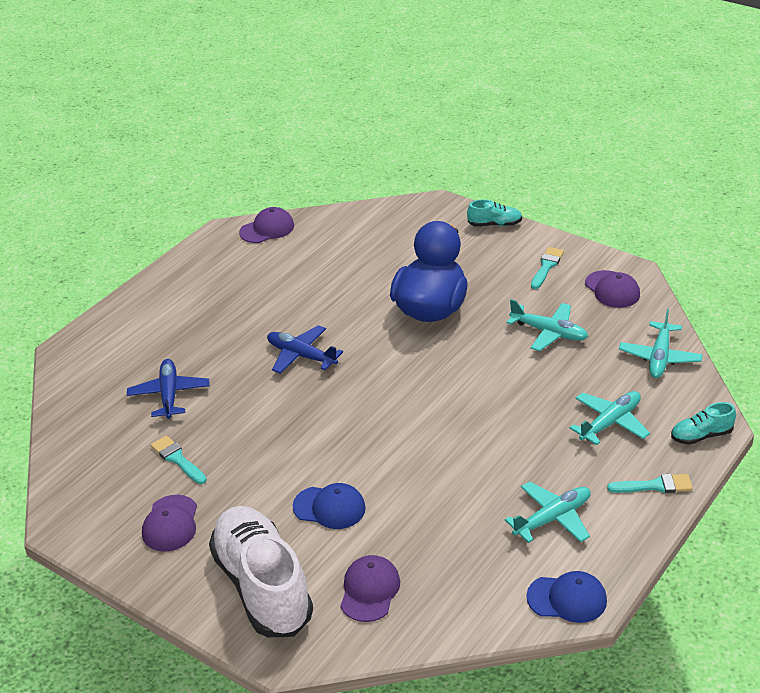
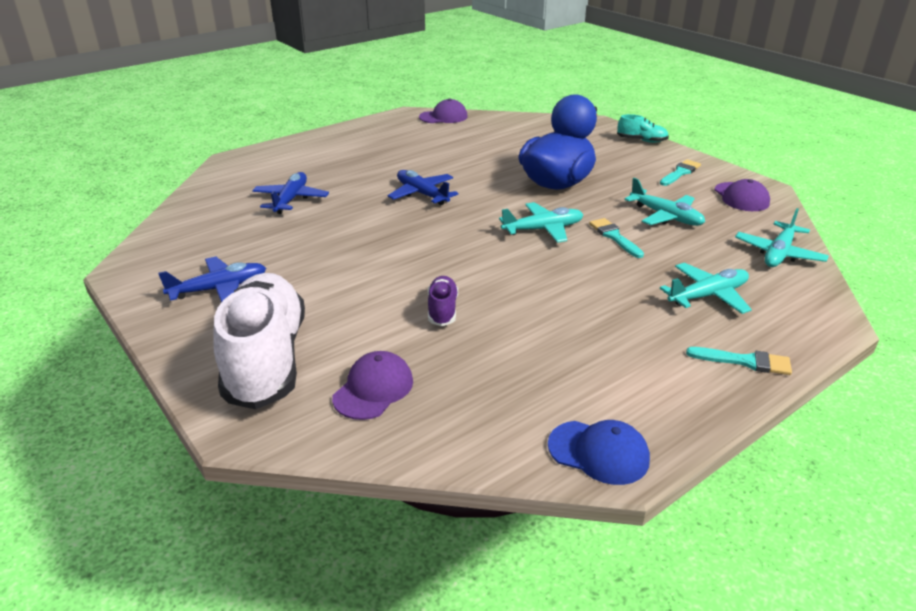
camera: 15 degrees right, 5 degrees down
purple cap [142,495,197,552] -> blue plane [158,256,266,302]
turquoise brush [151,435,207,484] -> turquoise brush moved to [589,218,644,258]
blue cap [293,483,366,529] -> none
turquoise plane [505,481,591,543] -> turquoise plane moved to [499,202,583,243]
turquoise shoe [671,402,736,445] -> none
none -> purple shoe [428,276,458,326]

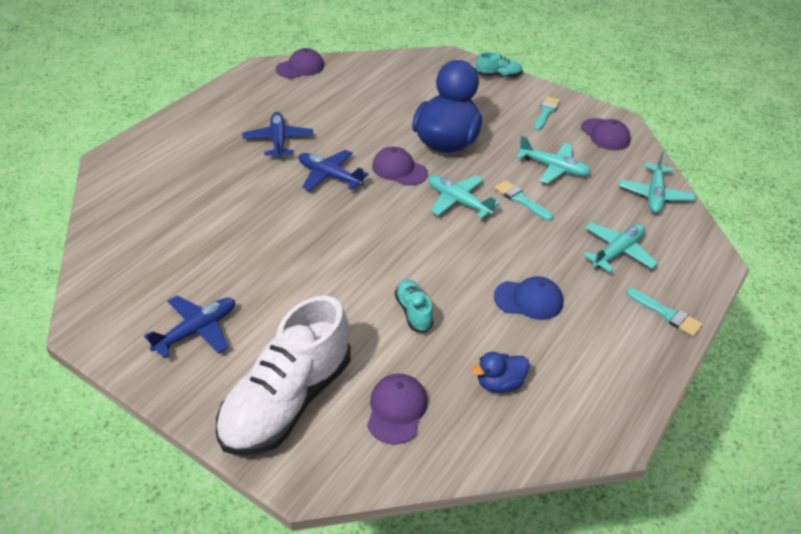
camera: 20 degrees left, 10 degrees up
white shoe [213,273,305,409] -> white shoe turned 120 degrees counterclockwise [216,296,351,456]
blue plane [252,172,329,214] -> blue plane moved to [242,112,314,158]
purple shoe [428,276,458,326] -> turquoise shoe [395,279,434,333]
turquoise plane [499,202,583,243] -> turquoise plane turned 105 degrees counterclockwise [428,175,500,219]
blue cap [548,420,650,485] -> blue cap moved to [494,276,563,320]
turquoise brush [686,347,792,375] -> turquoise brush turned 45 degrees clockwise [626,288,703,336]
none -> purple cap [372,147,428,186]
none -> blue duck [471,352,530,392]

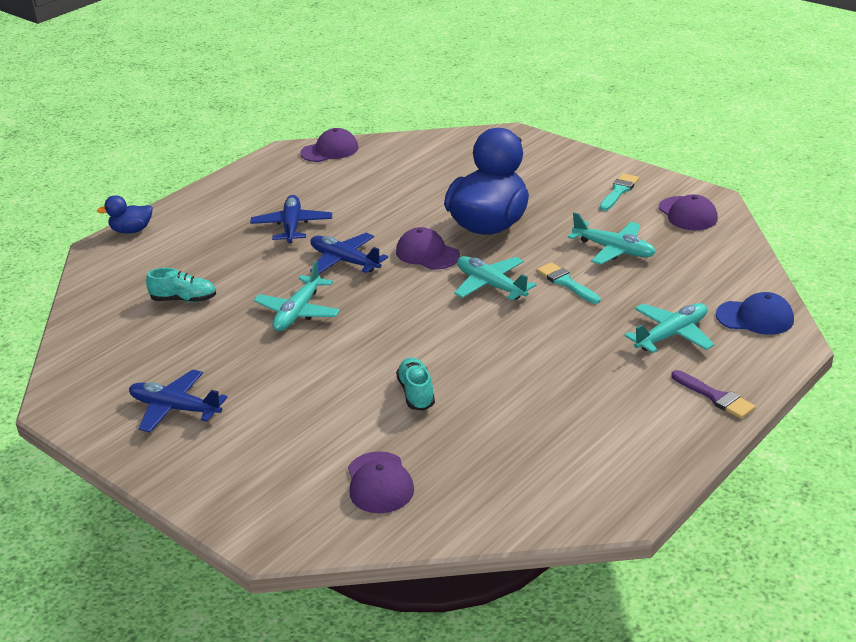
camera: 10 degrees right, 10 degrees down
blue plane [144,296,235,359] -> blue plane turned 120 degrees counterclockwise [129,369,228,432]
white shoe [216,296,351,456] -> none
purple cap [367,374,427,444] -> purple cap turned 150 degrees clockwise [348,451,414,513]
blue duck [471,352,530,392] -> blue duck moved to [97,195,153,234]
turquoise shoe [476,52,523,78] -> turquoise shoe moved to [146,268,216,302]
blue cap [494,276,563,320] -> blue cap moved to [716,292,794,335]
turquoise plane [619,152,695,213] -> turquoise plane moved to [254,261,340,331]
turquoise brush [626,288,703,336] -> purple brush [671,370,756,419]

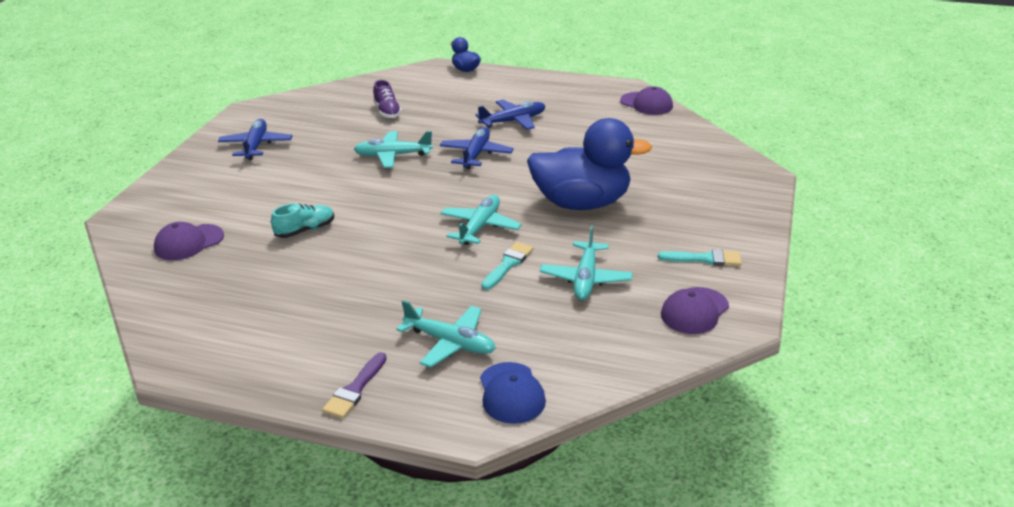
camera: 65 degrees right, 0 degrees up
turquoise shoe [146,268,216,302] -> purple shoe [373,80,402,118]
purple cap [396,227,460,270] -> none

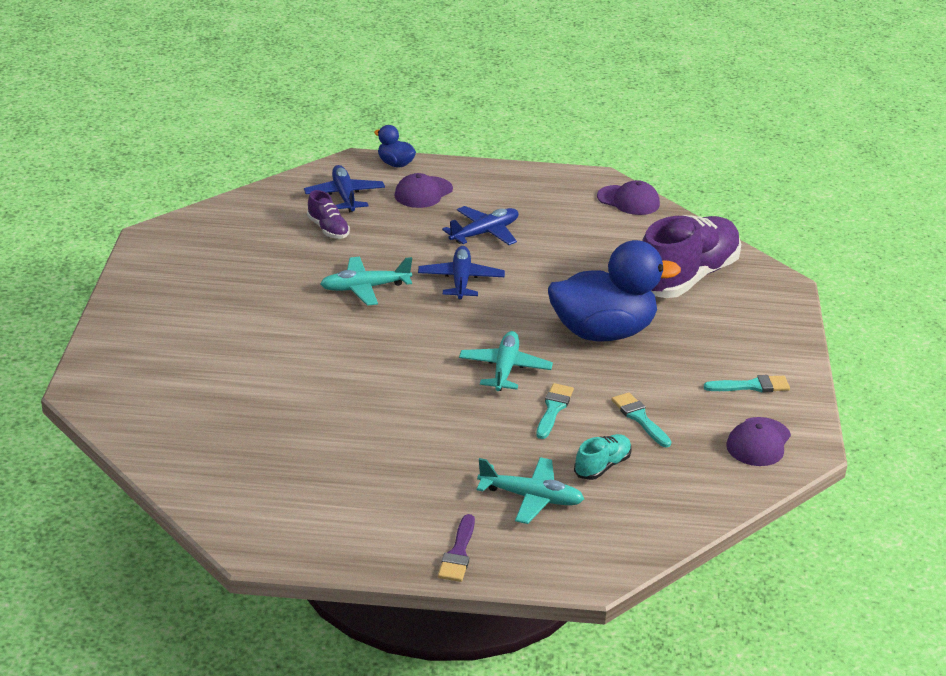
camera: 15 degrees left, 0 degrees up
purple cap [154,222,224,260] -> purple cap moved to [394,173,453,208]
blue plane [218,119,292,160] -> blue plane moved to [304,165,385,212]
turquoise shoe [271,204,334,238] -> turquoise shoe moved to [574,434,632,480]
blue cap [480,362,546,424] -> none
turquoise plane [540,226,633,300] -> turquoise brush [611,392,671,448]
none -> purple shoe [642,215,741,298]

